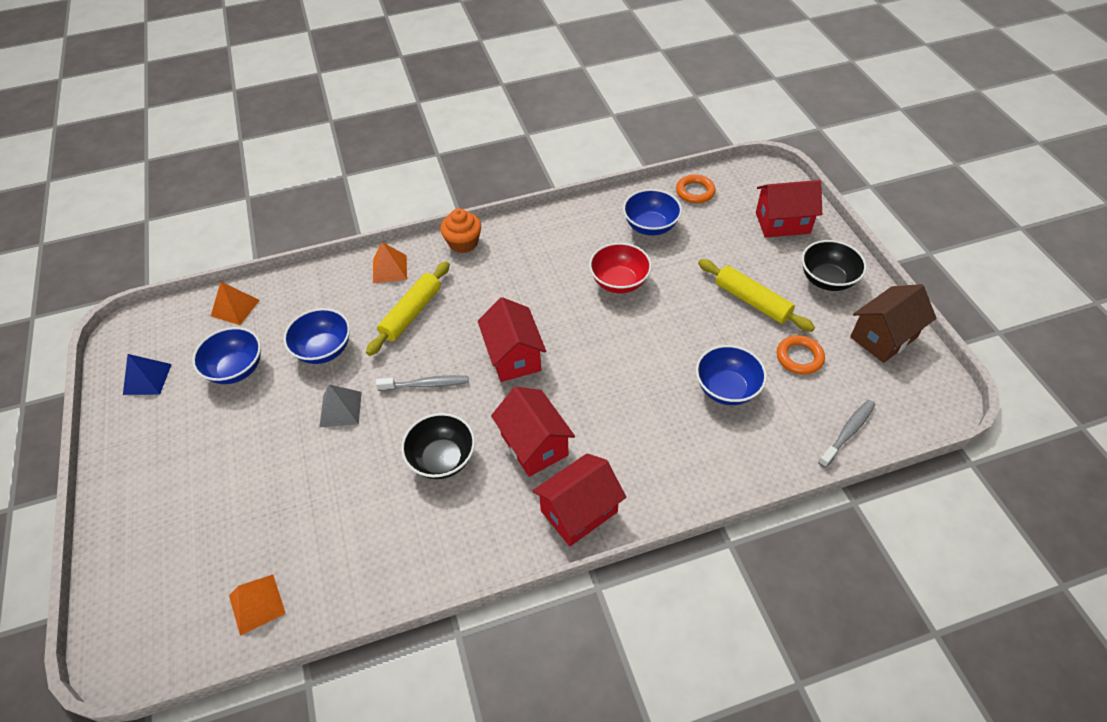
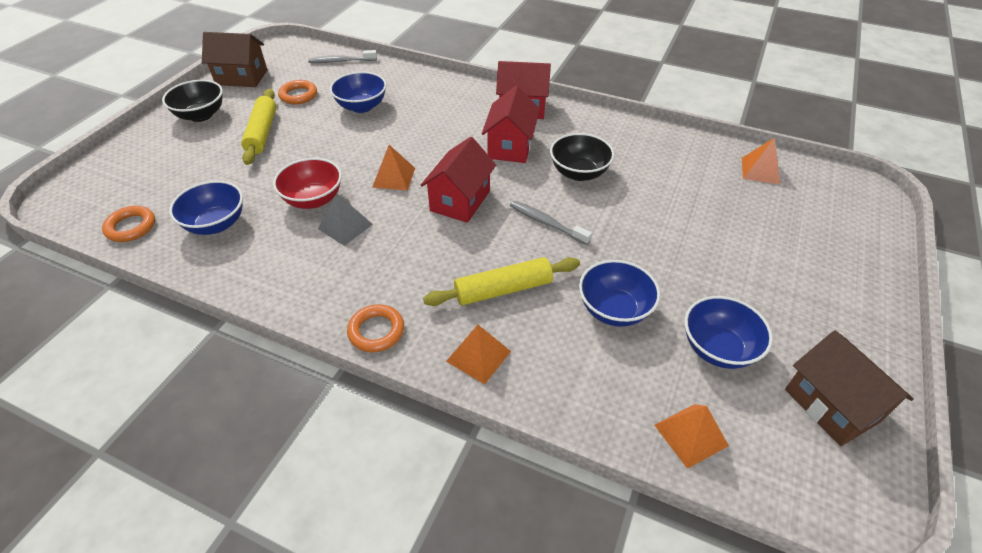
camera: 140 degrees left, 5 degrees down
blue pyramid [123,354,172,395] -> brown house [785,330,914,446]
grey pyramid [319,384,362,427] -> grey pyramid moved to [318,194,373,246]
orange cupcake [440,208,481,253] -> orange ring [347,304,404,352]
red house [756,180,822,238] -> none
none -> orange pyramid [372,145,415,191]

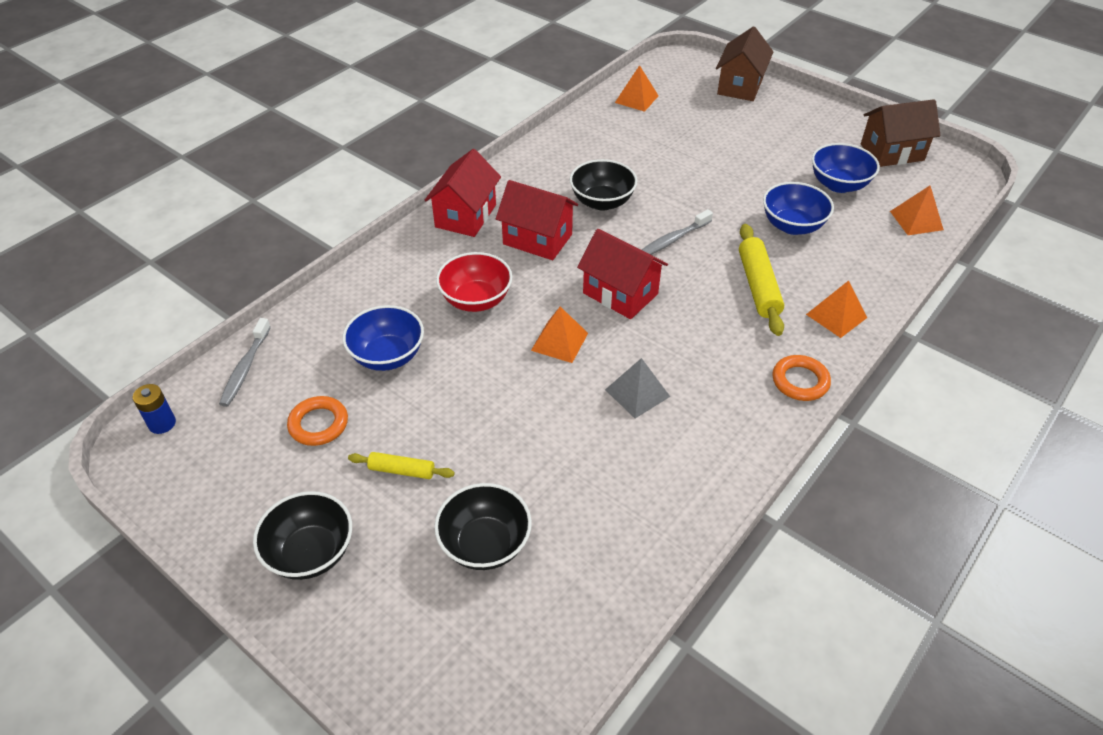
camera: 75 degrees left, 0 degrees up
orange ring [102,206,155,242] -> none
blue bowl [169,181,243,235] -> none
brown house [202,32,267,87] -> brown house moved to [716,26,773,101]
yellow rolling pin [241,89,276,165] -> yellow rolling pin [348,452,455,479], size x0.58
red bowl [273,158,342,209] -> red bowl moved to [436,252,512,312]
none -> blue battery [133,384,176,434]
none -> black bowl [434,483,532,570]

